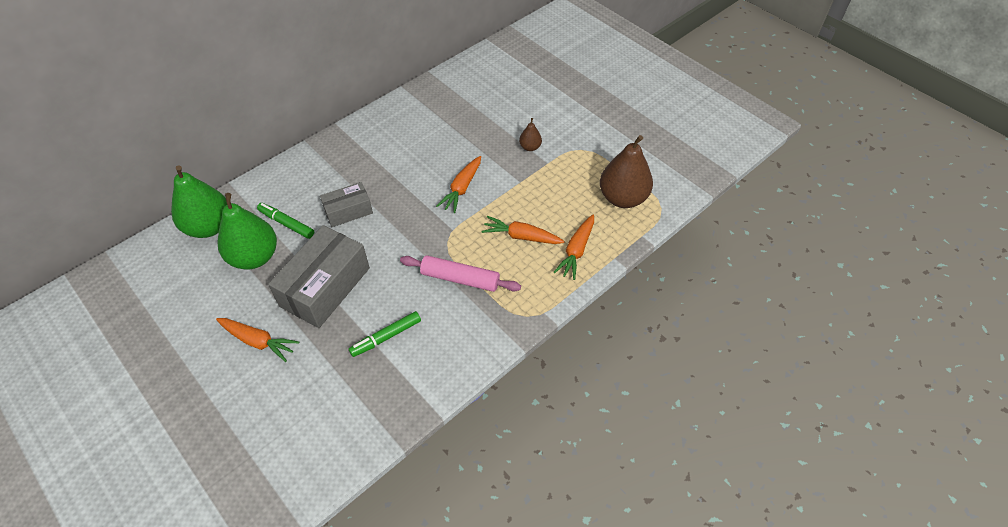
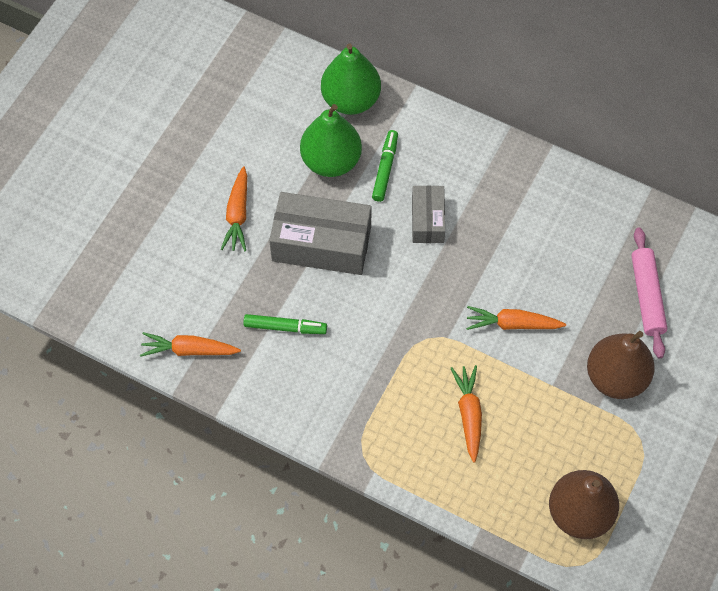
camera: 70 degrees right, 10 degrees up
grey box [320,182,373,227] -> grey box turned 45 degrees clockwise [412,186,445,243]
green marker [349,311,421,357] -> green marker turned 150 degrees clockwise [243,314,327,334]
pink rolling pin [400,255,521,292] -> pink rolling pin moved to [631,228,667,358]
brown pear [519,118,542,151] -> brown pear [587,331,655,399], size x2.16
orange carrot [553,215,594,280] -> orange carrot moved to [140,332,241,357]

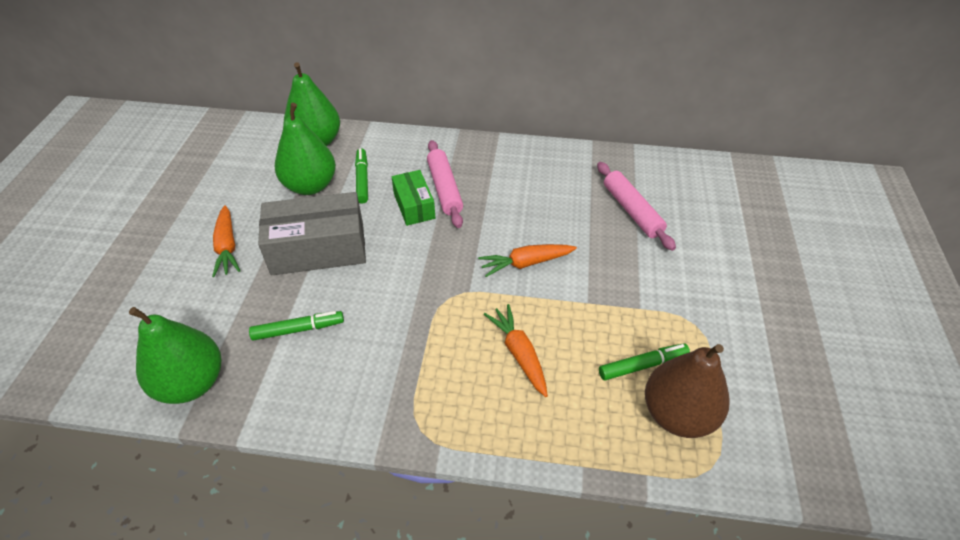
camera: 20 degrees left, 15 degrees down
orange carrot [140,332,241,357] -> green pear [129,307,221,404]
grey box [412,186,445,243] -> green box [392,170,435,226]
brown pear [587,331,655,399] -> none
none -> pink rolling pin [427,140,463,228]
none -> green marker [599,343,690,380]

